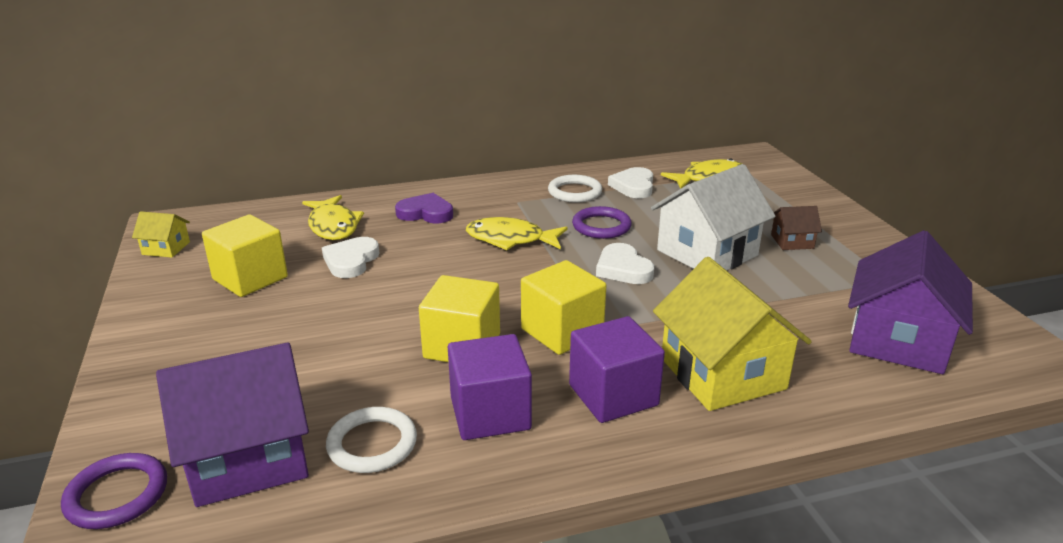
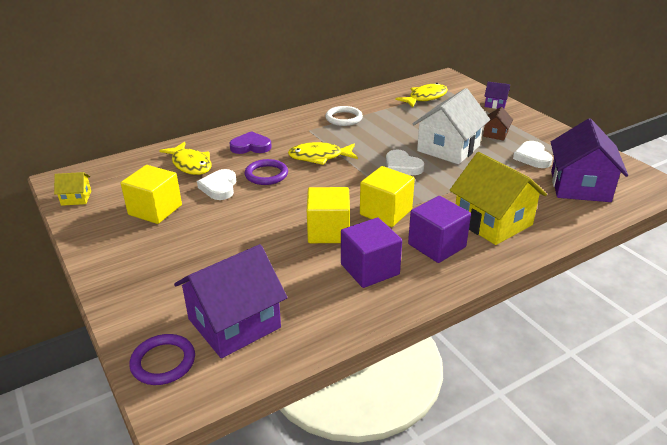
camera: 15 degrees left, 5 degrees up
white ring [326,407,417,473] -> none
purple ring [572,206,632,239] -> purple ring moved to [245,159,288,185]
white heart [608,167,653,198] -> white heart moved to [513,141,553,168]
brown house [771,206,822,250] -> brown house turned 45 degrees counterclockwise [483,107,513,141]
none -> purple house [484,82,510,109]

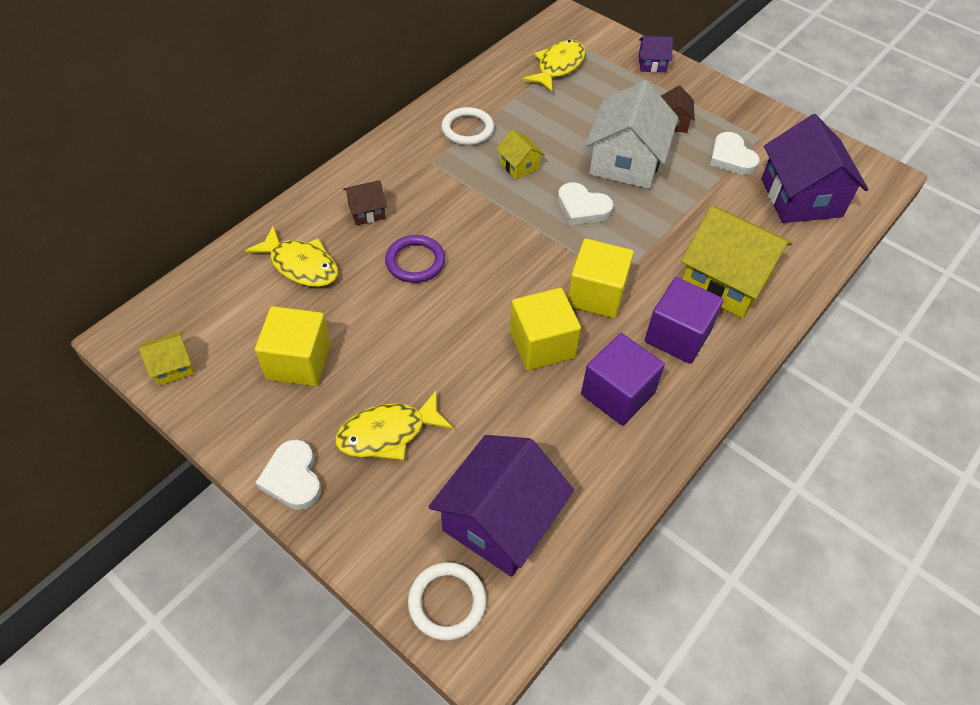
camera: 20 degrees left, 20 degrees up
purple ring [129,334,195,385] -> white ring [408,562,486,640]
white heart [197,169,236,200] -> white heart moved to [255,440,321,510]
purple heart [229,131,272,154] -> brown house [343,181,387,226]
yellow fish [288,142,358,165] -> yellow fish moved to [335,390,453,460]
none -> yellow house [496,129,545,180]

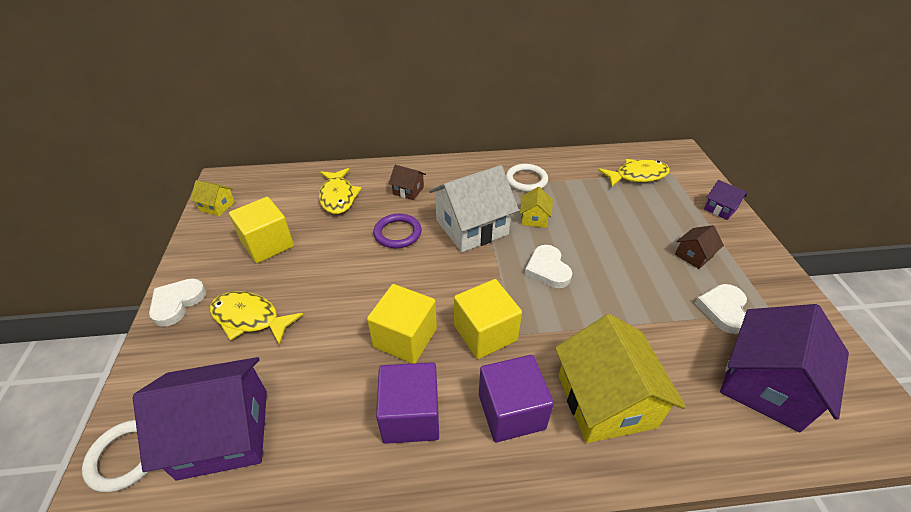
camera: 45 degrees right, 10 degrees down
white house [585,80,678,189] -> white house moved to [429,165,519,252]

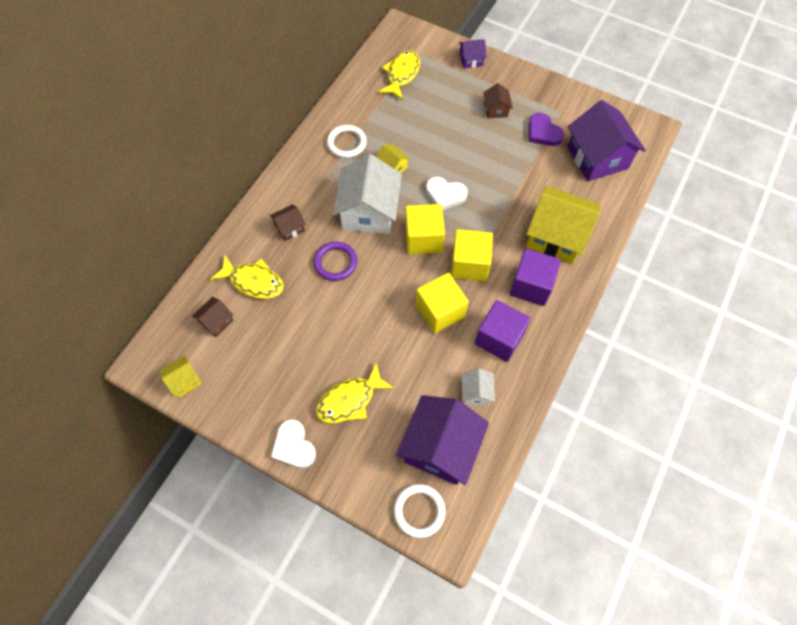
camera: 55 degrees left, 20 degrees up
yellow cube [229,197,294,263] -> yellow cube moved to [405,204,445,254]
white heart [695,284,747,334] -> purple heart [529,113,564,146]
none -> brown house [192,297,234,337]
none -> white house [461,368,495,405]

